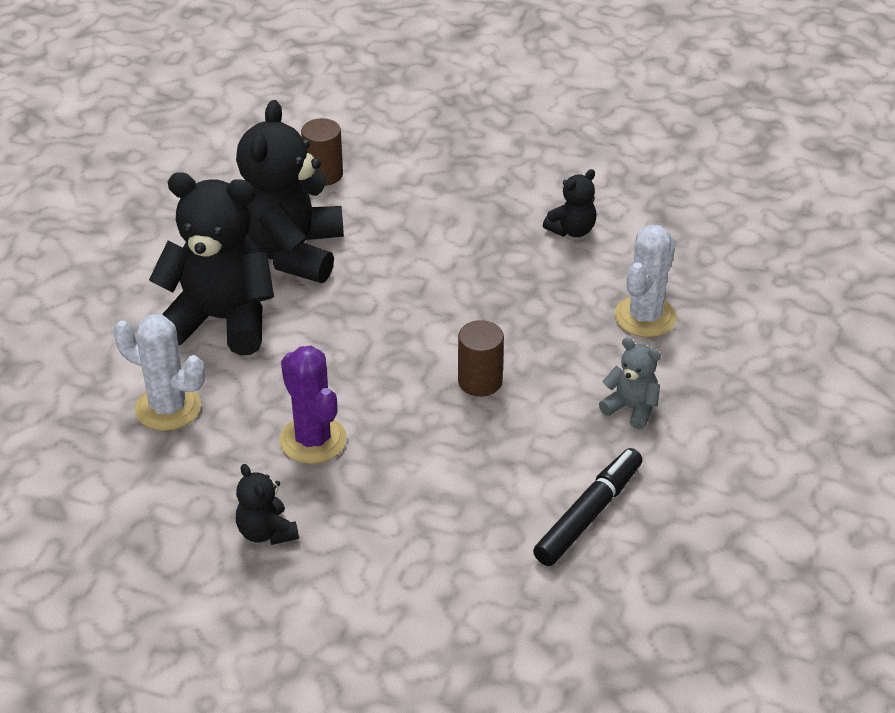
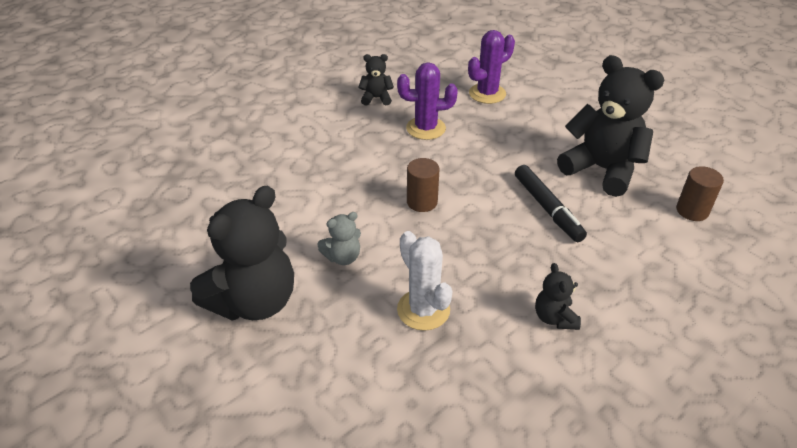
camera: 120 degrees right, 0 degrees up
white cactus [114,314,205,431] -> purple cactus [468,30,515,104]
black teddy bear [149,172,274,355] -> black teddy bear moved to [190,186,294,321]
black marker [533,448,642,566] -> black marker moved to [515,165,587,242]

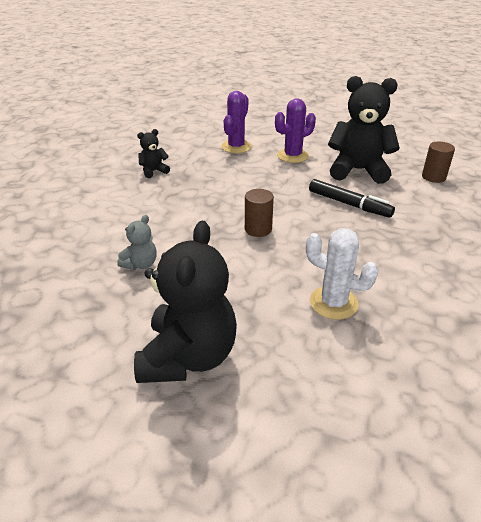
camera: 30 degrees left, 5 degrees down
grey teddy bear [317,212,361,265] -> grey teddy bear moved to [117,215,157,270]
purple cactus [397,62,458,140] -> purple cactus moved to [275,98,316,163]
black teddy bear [535,263,581,330] -> none

